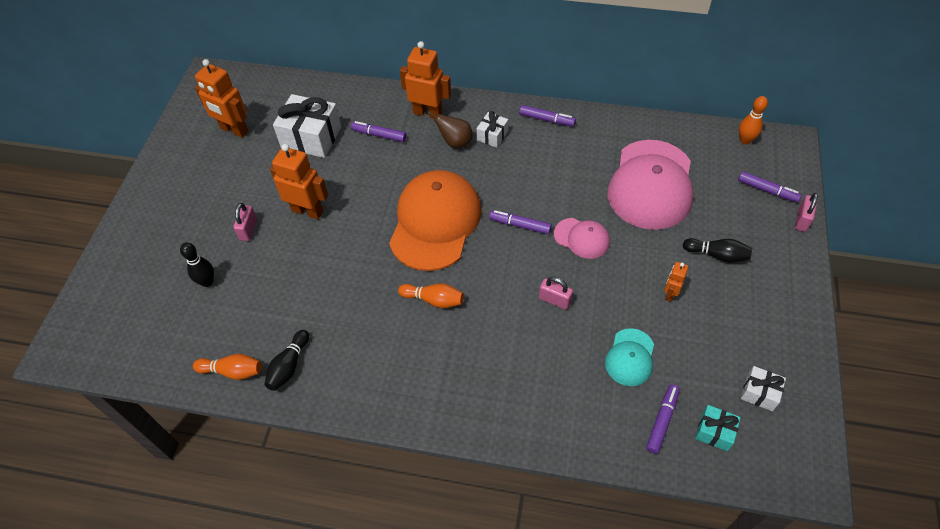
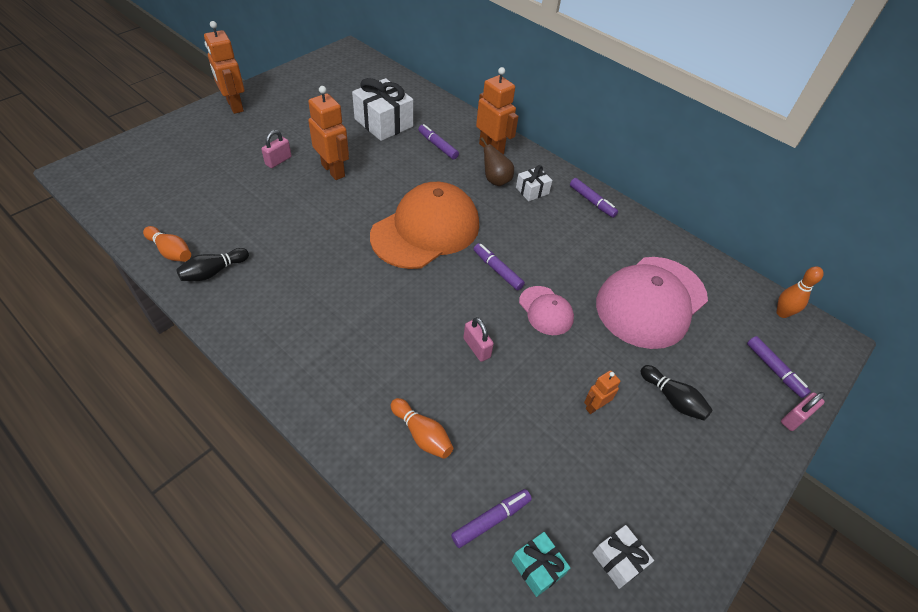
camera: 25 degrees right, 5 degrees down
black bowling pin [180,242,214,287] -> none
orange robot [195,59,248,138] -> orange robot moved to [204,21,244,114]
orange bowling pin [398,284,464,308] -> orange bowling pin moved to [391,398,453,459]
turquoise cap [605,328,654,386] -> none

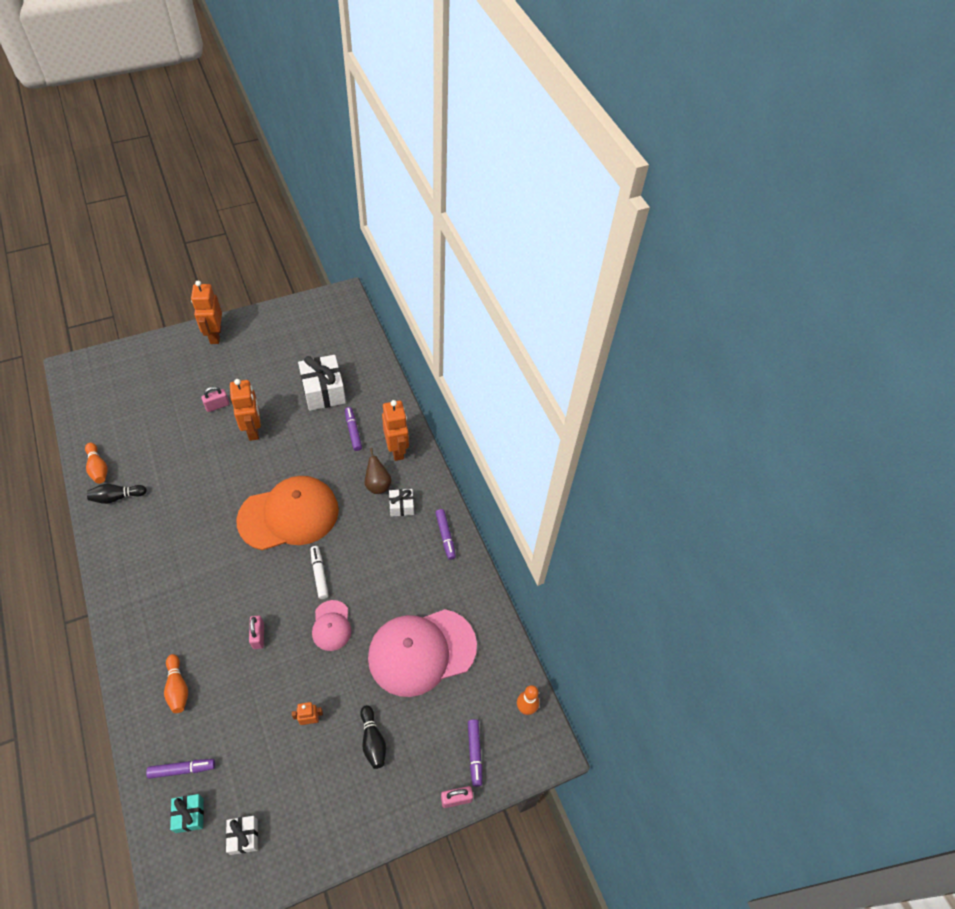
camera: 25 degrees right, 5 degrees up
purple marker [474,243,525,290] -> white marker [310,546,328,599]

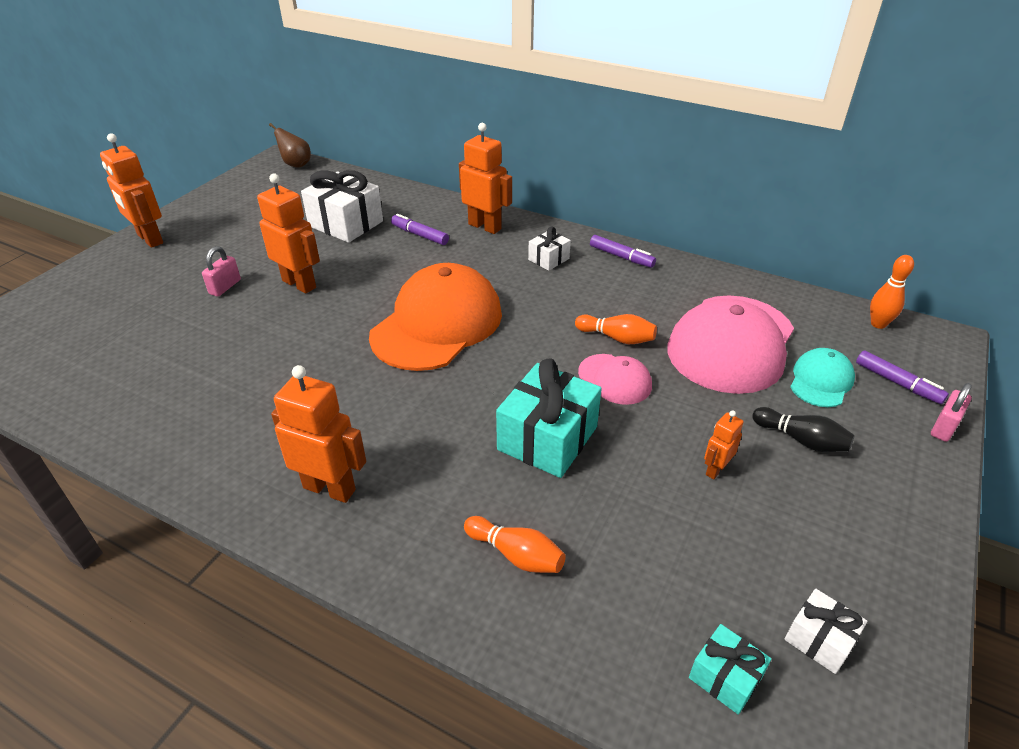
camera: 35 degrees left, 15 degrees down
orange bowling pin [85,443,108,484] -> orange bowling pin moved to [575,314,657,344]
black bowling pin [87,484,147,504] -> none
purple marker [146,759,215,779] -> none
pink padlock [249,616,264,649] -> turquoise gift [496,358,602,478]
white marker [310,546,328,599] -> none
brown pear [365,448,391,494] -> brown pear moved to [269,123,311,168]
none -> orange robot [271,365,366,503]
none -> turquoise cap [790,348,855,407]

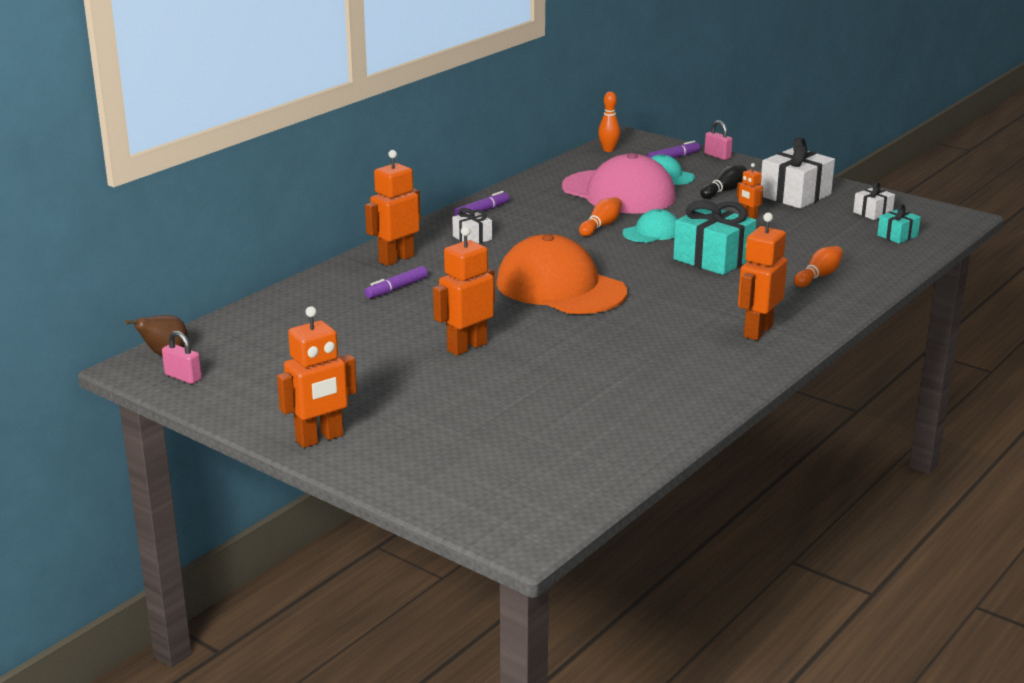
camera: 80 degrees left, 15 degrees down
pink padlock [202,246,241,297] -> pink padlock moved to [162,331,202,384]
white gift [301,170,383,243] -> white gift moved to [760,137,835,209]
pink cap [578,354,652,405] -> turquoise cap [623,209,677,243]

